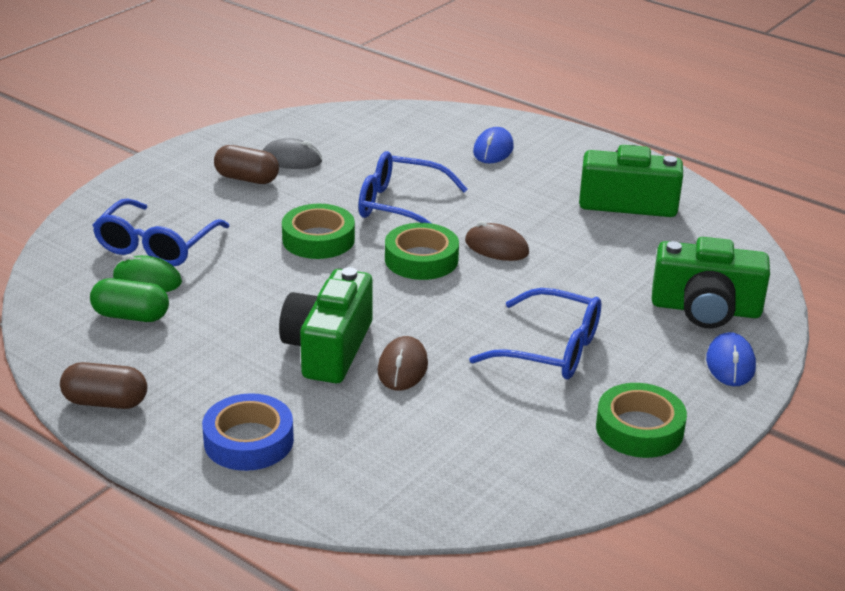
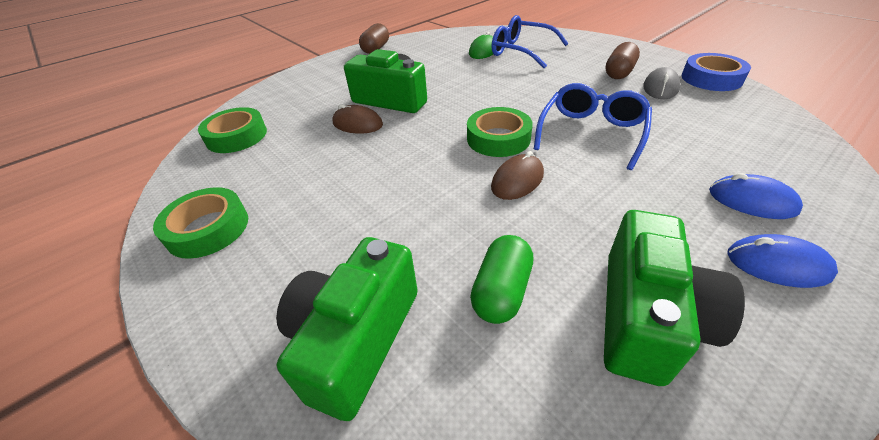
camera: 105 degrees right, 10 degrees up
green capsule [90,278,169,322] -> green capsule moved to [470,235,534,324]
blue tape [202,393,294,471] -> blue tape moved to [682,53,751,91]
green tape [282,204,355,259] -> green tape moved to [198,107,267,153]
blue glasses [469,288,601,379] -> none
blue mouse [706,332,756,386] -> blue mouse moved to [728,234,838,288]

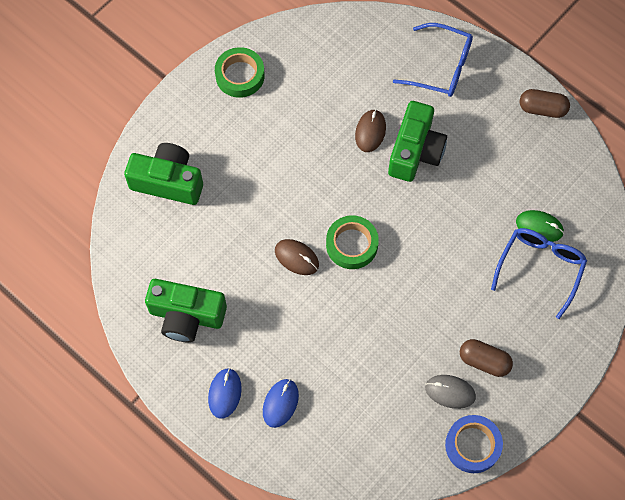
camera: 80 degrees right, 25 degrees up
green tape [198,107,267,153] -> none
green capsule [470,235,534,324] -> none
blue glasses [534,83,652,170] -> blue glasses moved to [393,23,473,97]

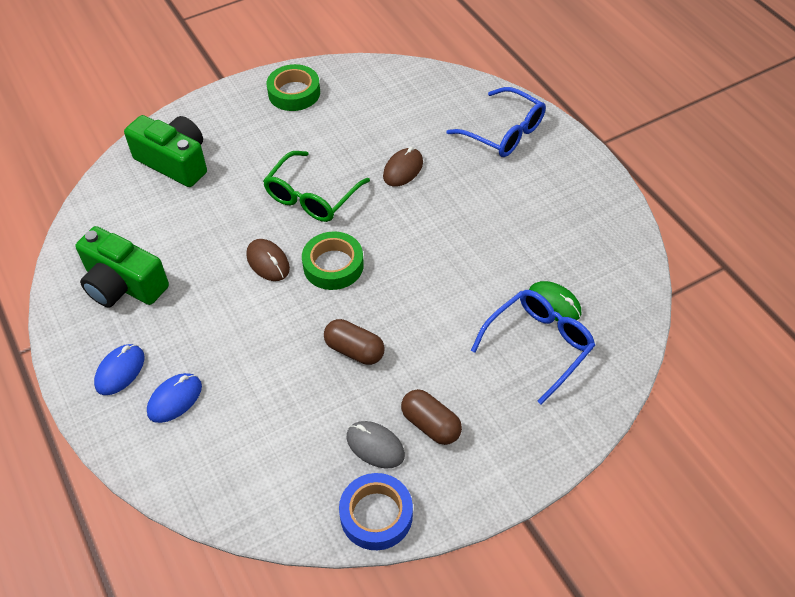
camera: 20 degrees right, 15 degrees down
green camera [388,101,447,182] -> none
brown capsule [519,89,570,118] -> brown capsule moved to [324,319,385,365]
none -> green glasses [263,151,370,222]

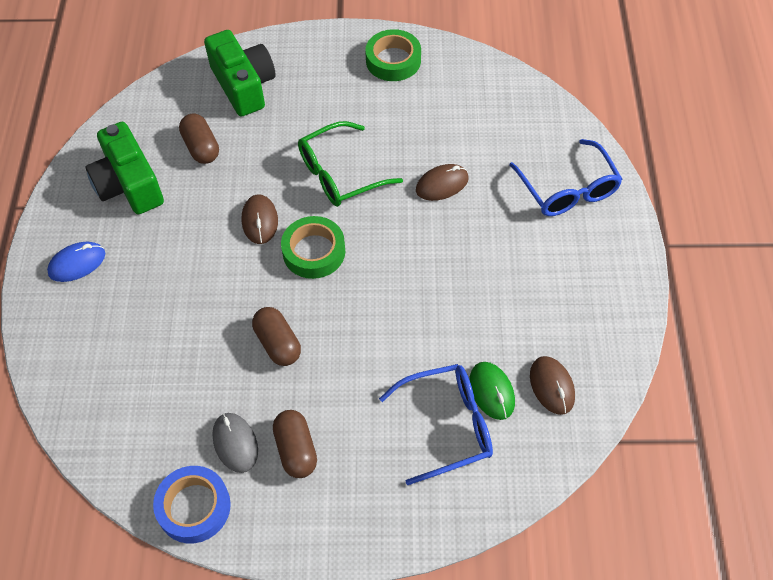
camera: 30 degrees right, 5 degrees up
blue mouse [147,373,202,423] -> none
none -> brown capsule [179,114,219,164]
none -> brown mouse [530,356,575,415]

